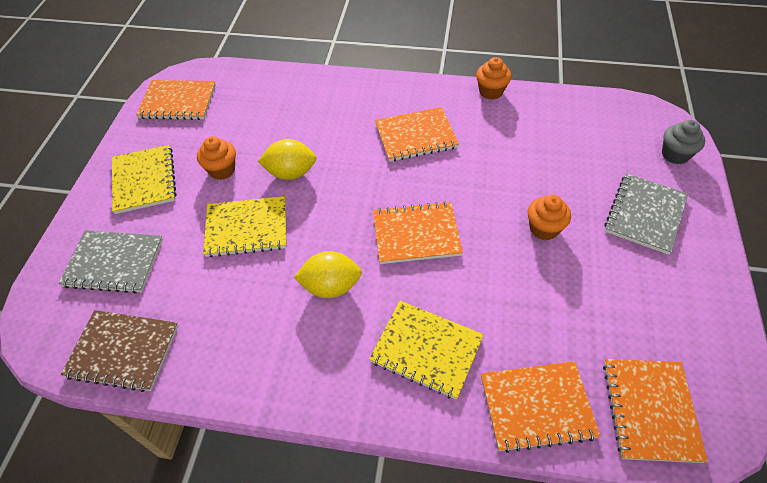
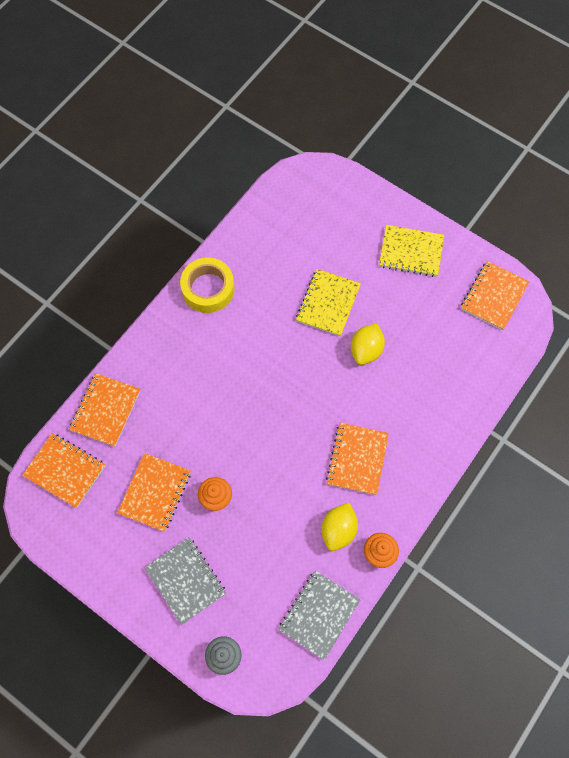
camera: 115 degrees right, 15 degrees up
grey notebook [58,230,163,293] -> grey notebook moved to [278,570,360,660]
brown notebook [61,310,178,392] -> none
orange cupcake [197,136,236,180] -> none
yellow lemon [294,251,362,298] -> yellow lemon moved to [321,503,358,551]
yellow notebook [369,301,484,400] -> none
orange notebook [373,201,463,264] -> orange notebook moved to [117,453,191,532]
none -> yellow tape [180,258,235,313]

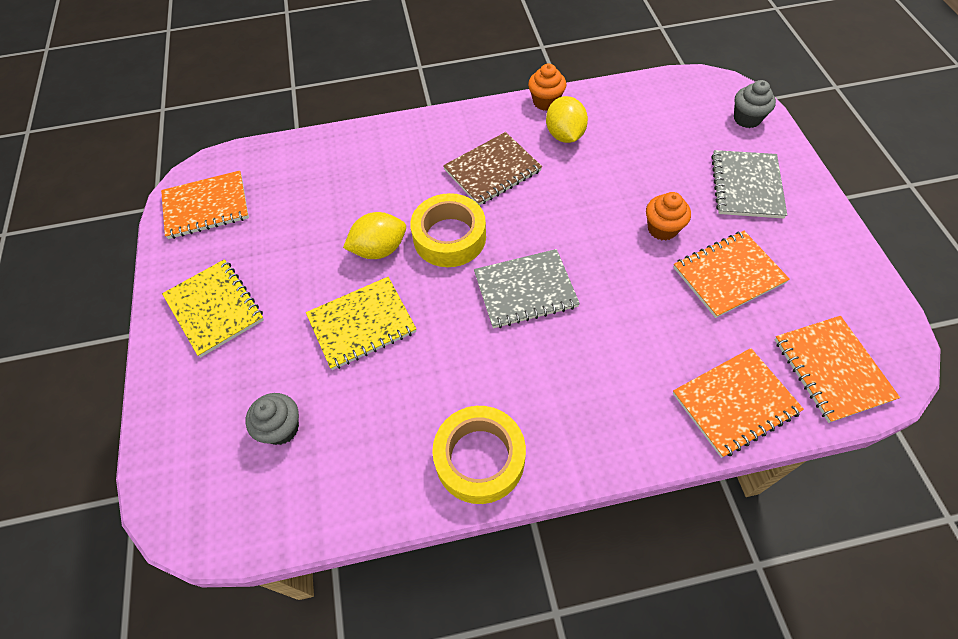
camera: 135 degrees left, 10 degrees down
grey notebook [278,570,360,660] -> grey notebook moved to [474,249,580,328]
yellow lemon [321,503,358,551] -> yellow lemon turned 75 degrees counterclockwise [546,96,588,143]
orange notebook [326,423,389,495] -> brown notebook [443,132,542,206]
none -> grey cupcake [245,393,299,445]
none -> yellow tape [410,193,486,267]

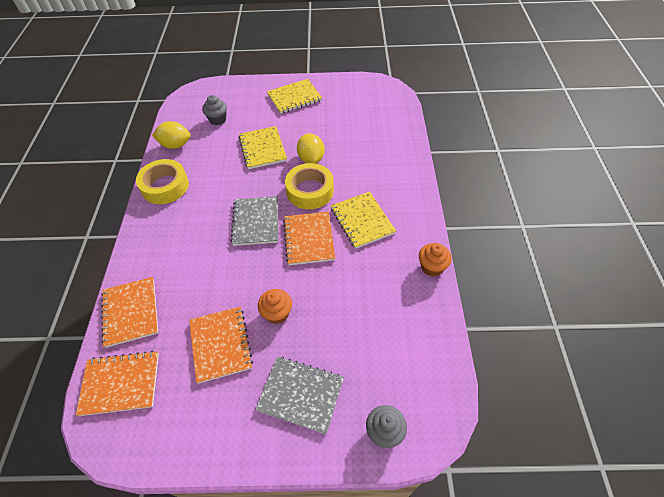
camera: 100 degrees right, 5 degrees down
orange notebook [161,171,249,239] -> orange notebook moved to [283,212,335,265]
brown notebook [443,132,542,206] -> yellow notebook [331,192,396,249]
yellow lemon [546,96,588,143] -> yellow lemon moved to [152,121,191,149]

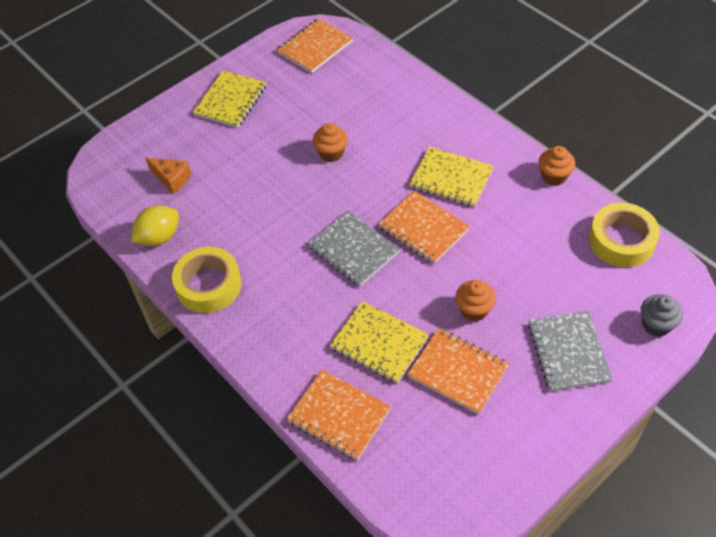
camera: 40 degrees left, 0 degrees up
orange notebook [76,351,159,416] -> orange notebook moved to [277,18,353,73]
grey cupcake [202,95,227,125] -> orange cheese [146,158,191,194]
yellow notebook [238,126,287,169] -> yellow notebook moved to [330,301,429,384]
grey notebook [255,356,344,434] -> grey notebook turned 75 degrees counterclockwise [528,311,613,391]
yellow tape [285,163,334,209] -> yellow tape moved to [589,203,660,267]
yellow lemon [297,133,325,164] -> orange cupcake [313,123,348,162]

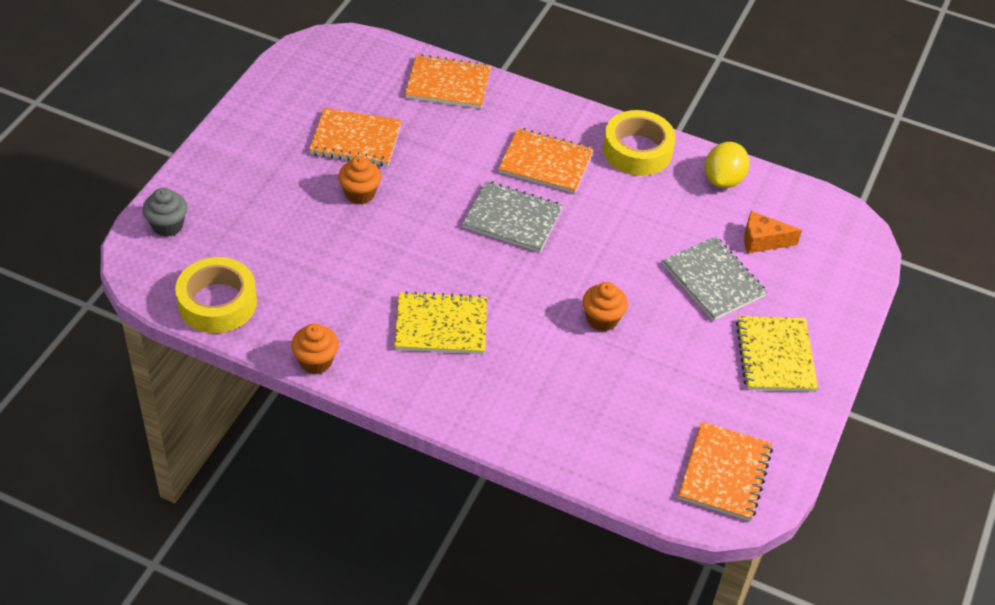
camera: 150 degrees right, 5 degrees down
yellow notebook [330,301,429,384] -> none
orange notebook [378,191,470,264] -> orange notebook moved to [498,128,594,194]
grey notebook [528,311,613,391] -> grey notebook moved to [662,236,767,321]

